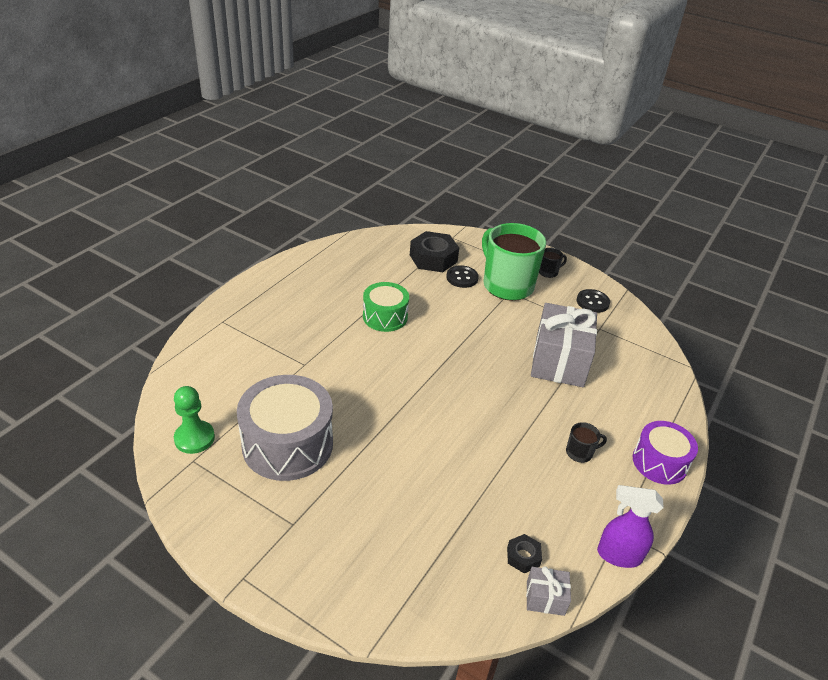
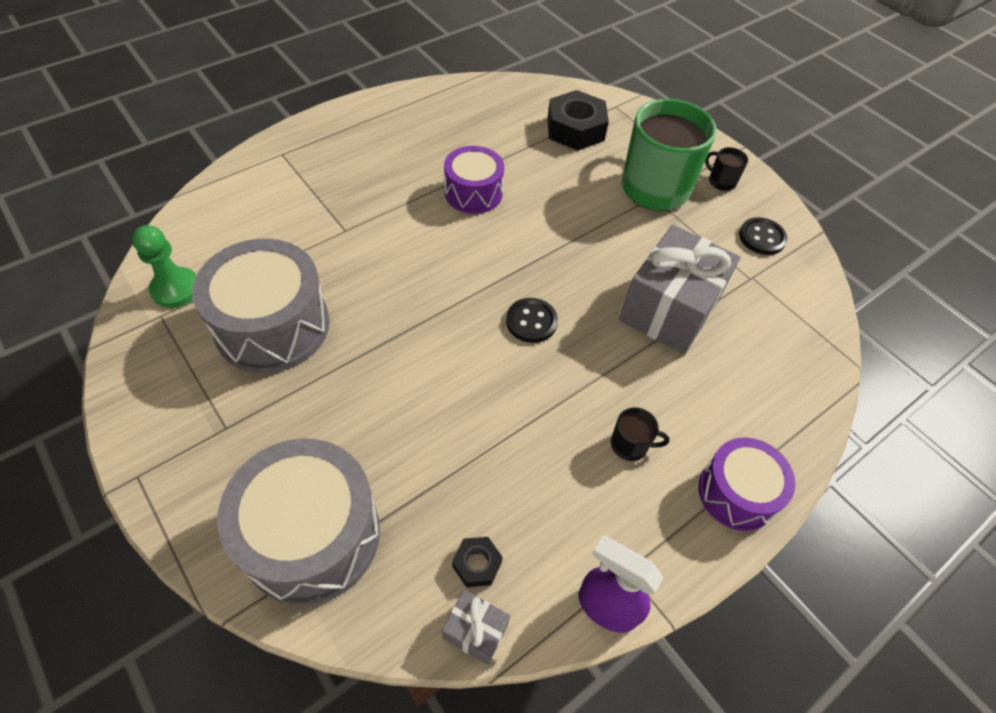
camera: 20 degrees right, 15 degrees up
green drum [363,282,409,332] -> purple drum [444,146,504,214]
black button [446,265,479,288] -> black button moved to [506,298,558,343]
black mug [539,248,567,278] -> black mug turned 135 degrees counterclockwise [705,147,748,191]
none -> grey drum [217,438,380,605]

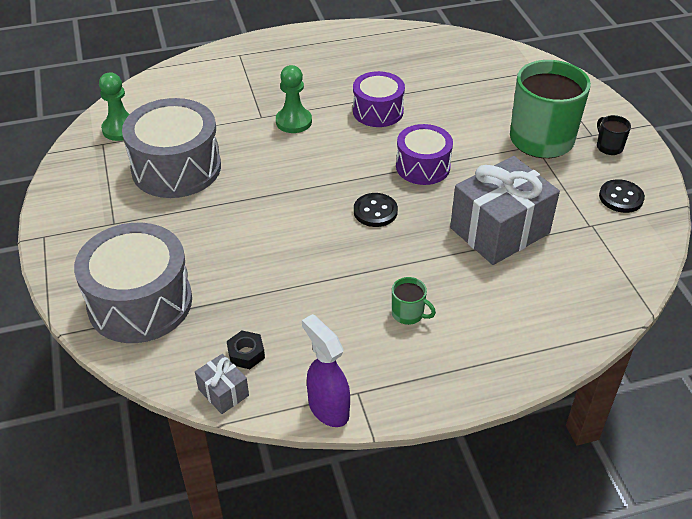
camera: 25 degrees right, 10 degrees down
black nut [547,90,609,150] -> none
black mug [611,407,669,461] -> green mug [392,277,436,325]
purple drum [698,438,795,531] -> purple drum moved to [396,124,453,185]
none -> green pawn [276,65,312,133]

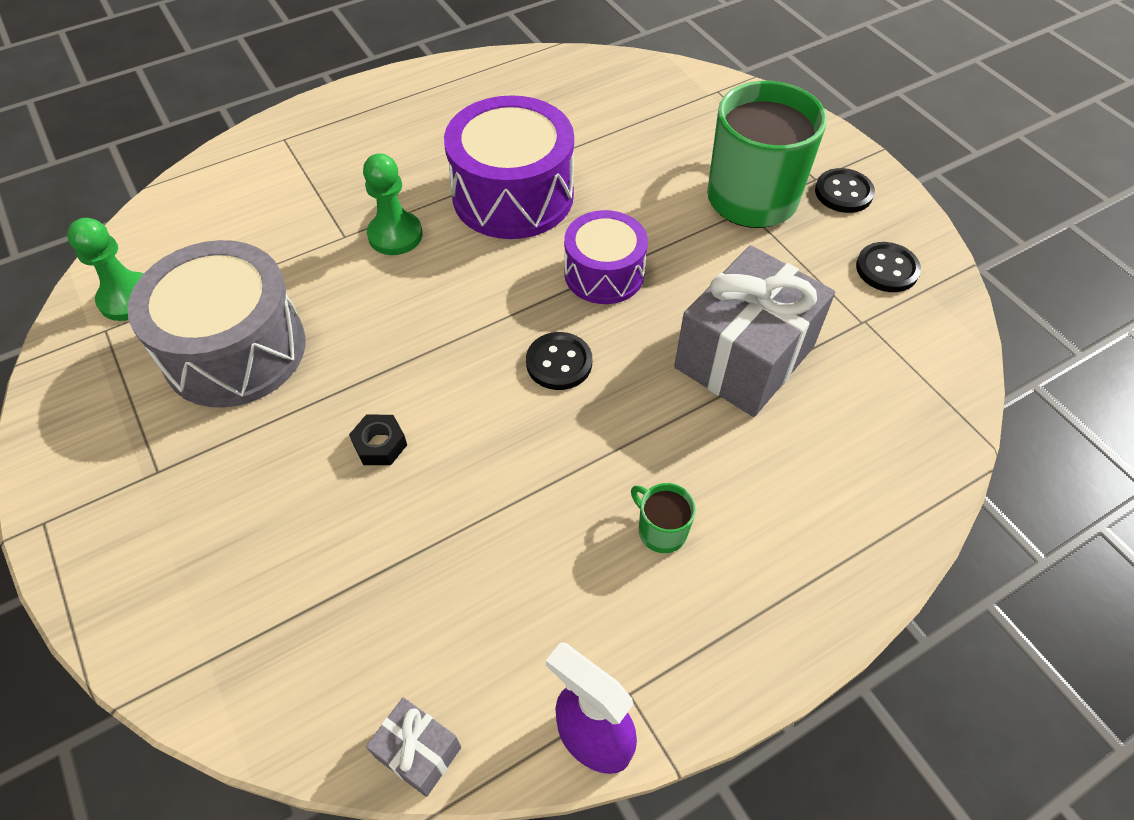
camera: 15 degrees left, 10 degrees up
grey drum [74,223,192,343] -> none
black nut [227,330,265,369] -> black nut moved to [349,415,407,465]
purple drum [353,71,405,127] -> purple drum [444,95,574,239], size x1.63
green mug [392,277,436,325] -> green mug turned 150 degrees counterclockwise [631,483,696,553]
black mug [597,115,631,155] -> black button [815,168,875,213]

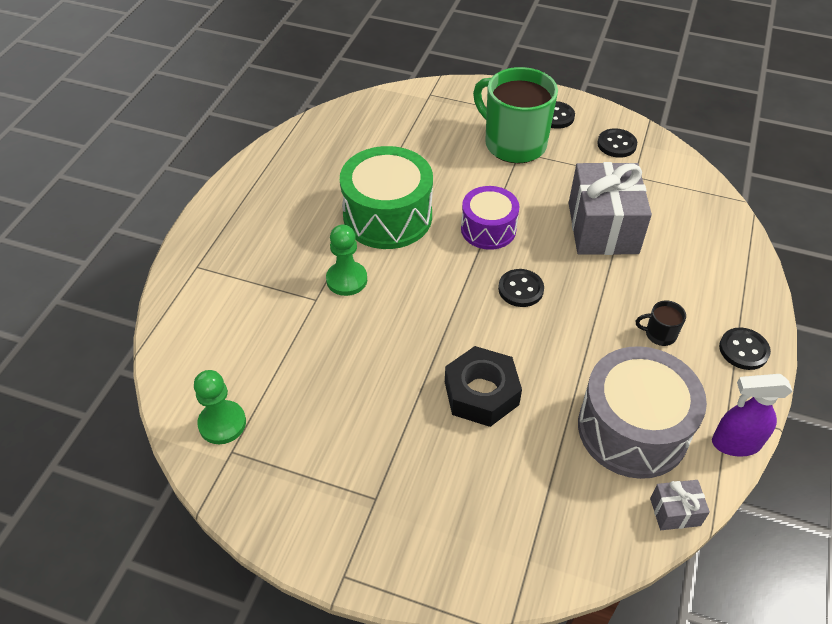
camera: 40 degrees left, 5 degrees down
grey drum [127,240,306,408] -> grey drum moved to [578,346,707,479]
black nut [349,415,407,465] -> black nut [445,346,522,427], size x2.04
purple drum [444,95,574,239] -> green drum [340,146,433,249]
green mug [631,483,696,553] -> black mug [636,301,686,346]
none -> black button [719,328,771,370]

